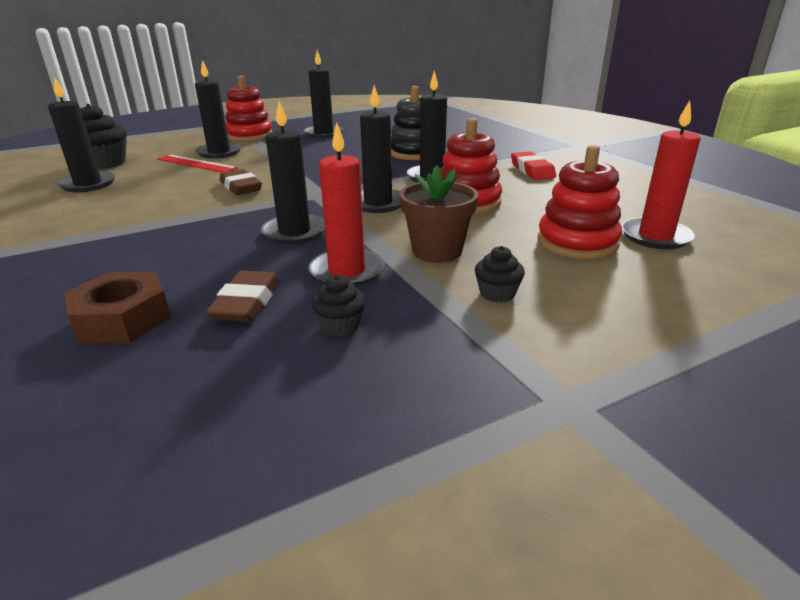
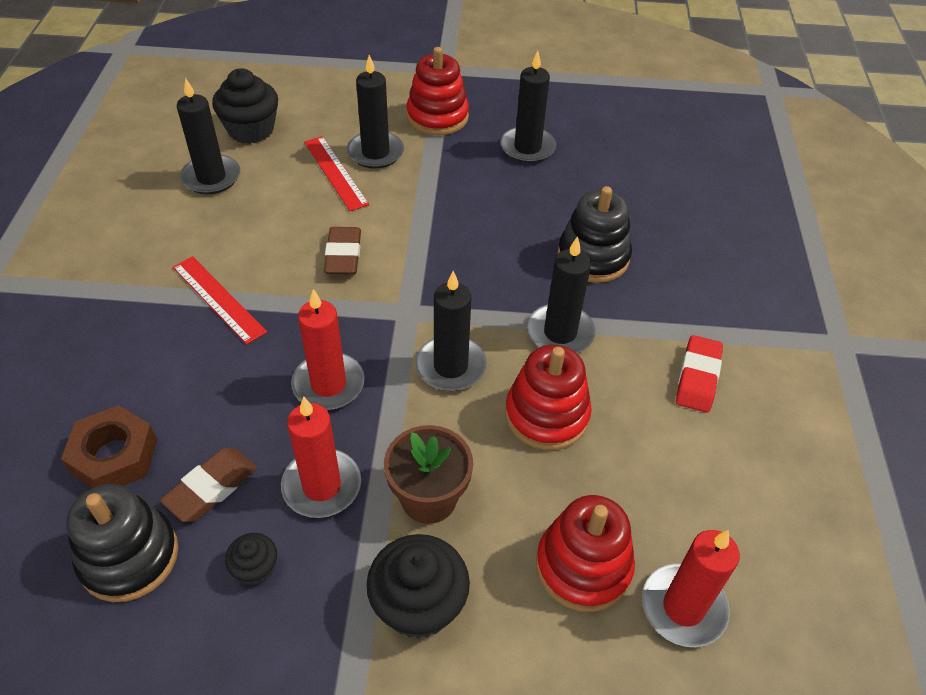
camera: 30 degrees right, 20 degrees up
black candle [261,101,325,244] -> red candle [291,289,365,410]
black cupcake [475,246,525,302] -> black cupcake [366,534,470,639], size x1.91
none -> black stacking toy [66,484,178,602]
none -> red ruler [173,256,267,345]

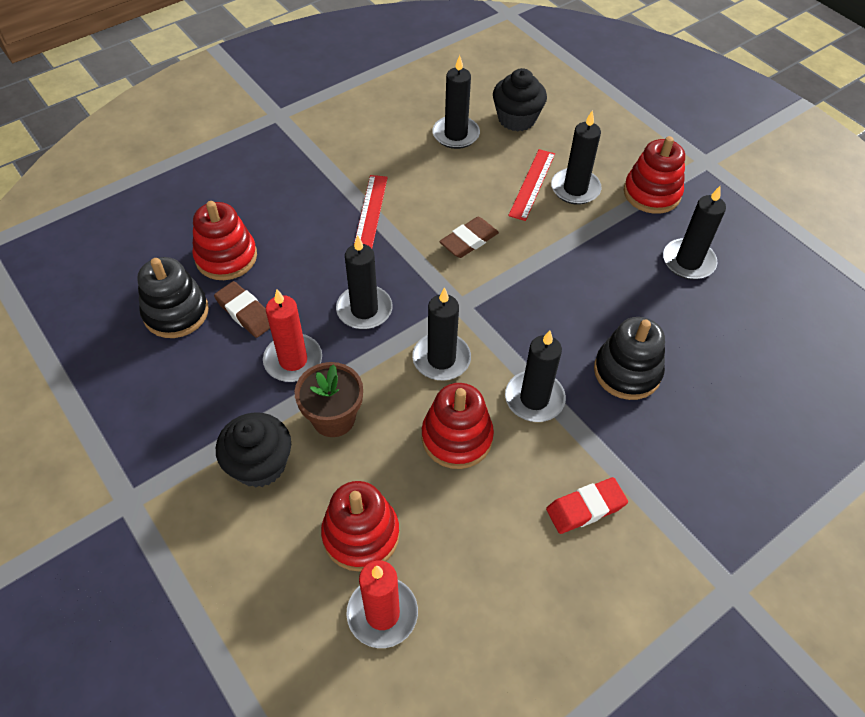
camera: 50 degrees right, 5 degrees up
brown nut [61,405,157,488] -> red stacking toy [192,201,257,280]
brown eraser [160,448,257,522] -> brown eraser turned 45 degrees clockwise [214,281,270,338]
black cupcake [225,533,277,585] -> none
red candle [291,289,365,410] -> black candle [336,236,392,329]

